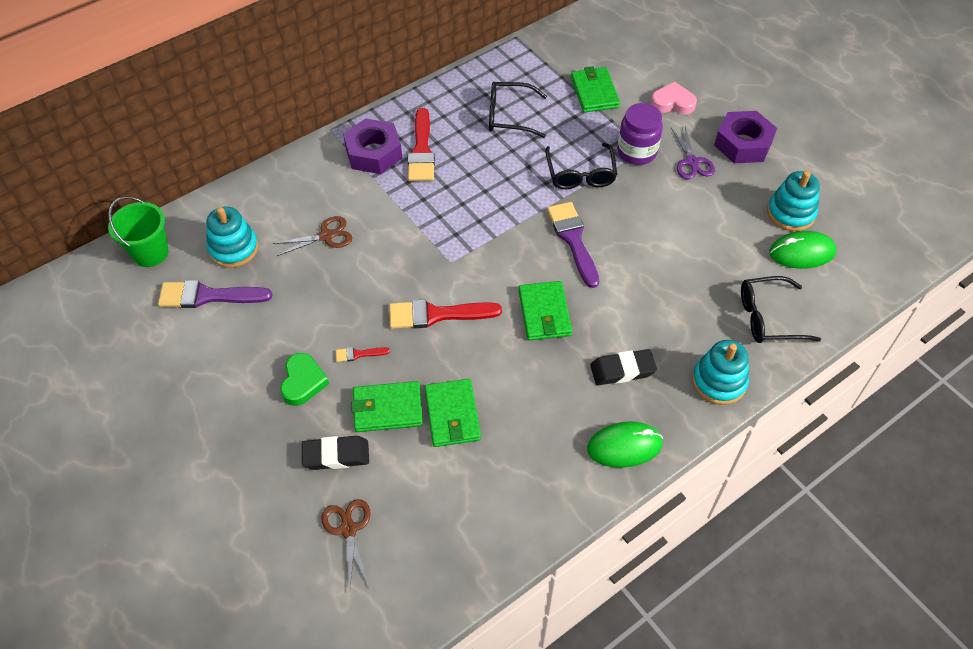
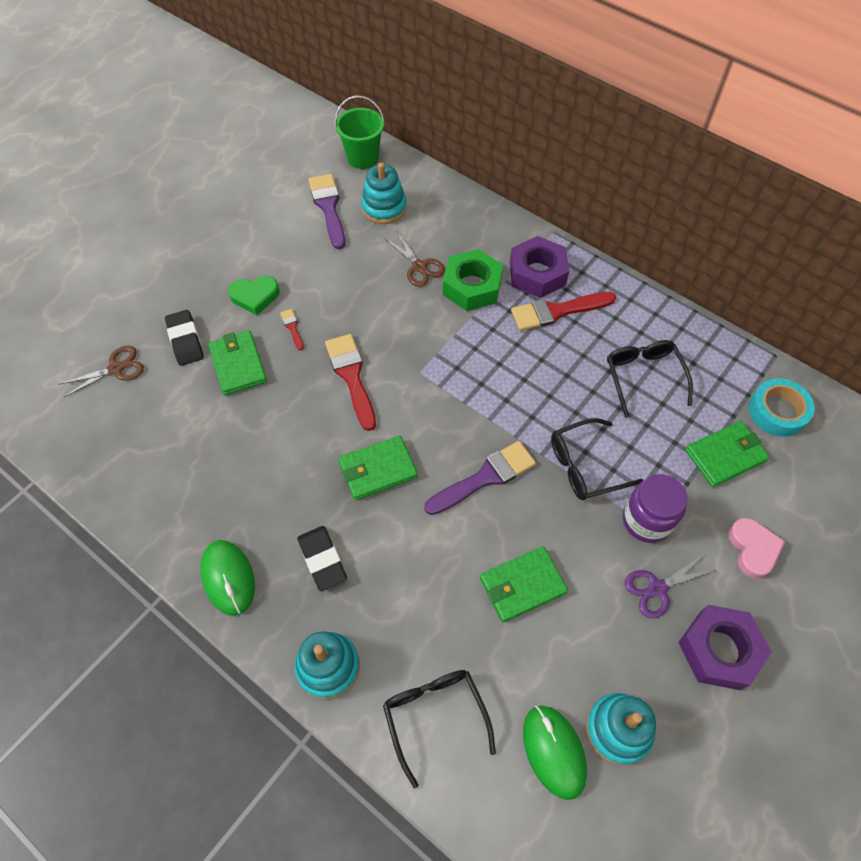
camera: 75 degrees right, 5 degrees up
green wallet [424,379,481,447] -> green wallet moved to [480,546,568,623]
none -> green nut [443,249,503,311]
none -> turquoise tape [749,378,815,437]

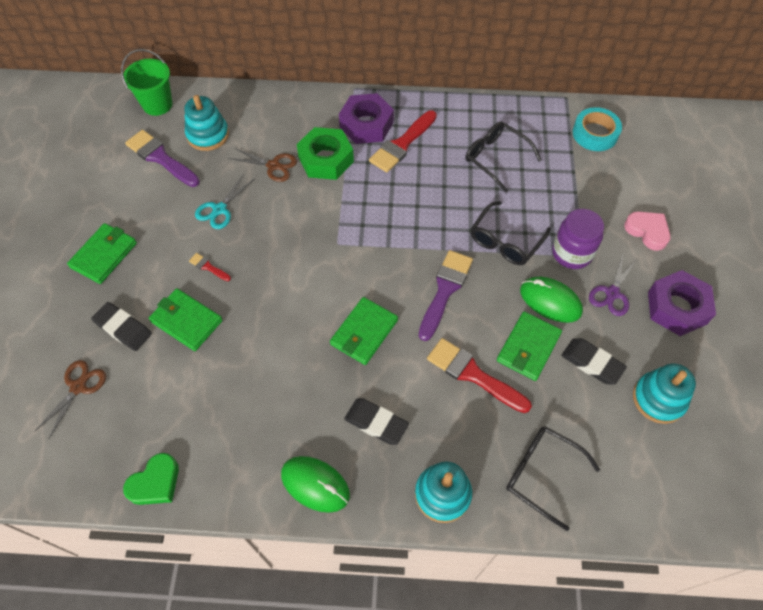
camera: 35 degrees left, 0 degrees up
green heart [228,276,280,315] -> green heart moved to [123,453,179,505]
red brush [325,334,376,431] -> red brush moved to [427,338,532,413]
green mouse [523,706,587,800] -> green mouse moved to [520,277,583,323]
green wallet [685,421,770,487] -> green wallet moved to [67,223,137,284]
none -> turquoise scissors [195,175,254,229]
none -> black eraser [561,338,627,385]

